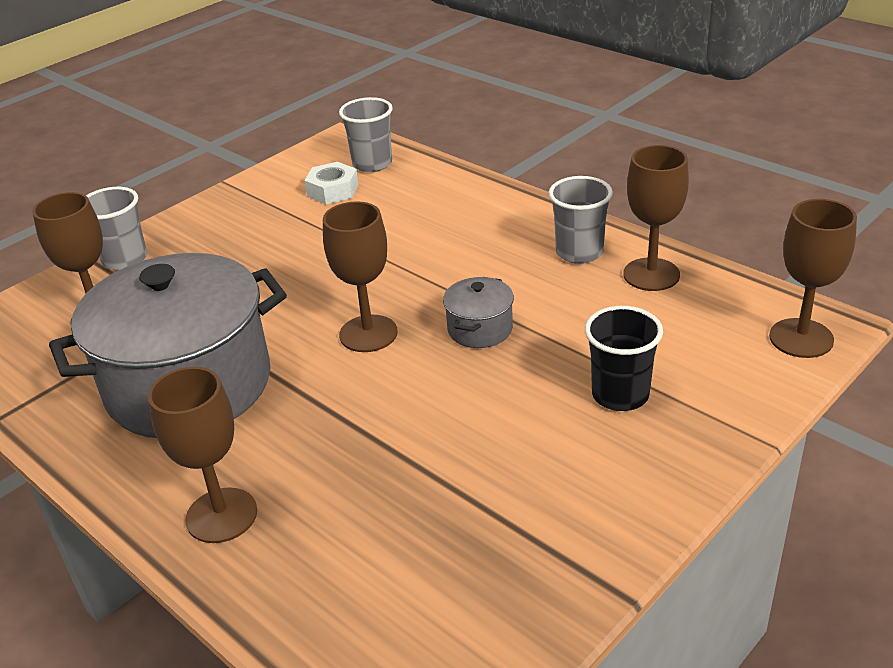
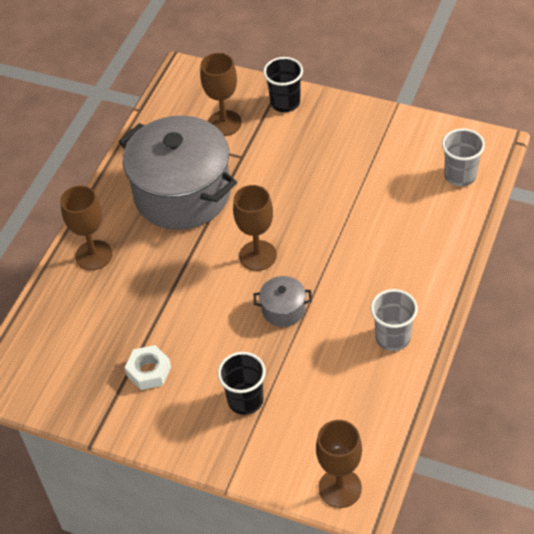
camera: 70 degrees right, 15 degrees up
grey cup [86,187,147,270] -> black cup [263,57,303,112]
white nut [305,162,358,204] -> white nut moved to [125,345,171,390]
brown goblet [623,145,689,291] -> none

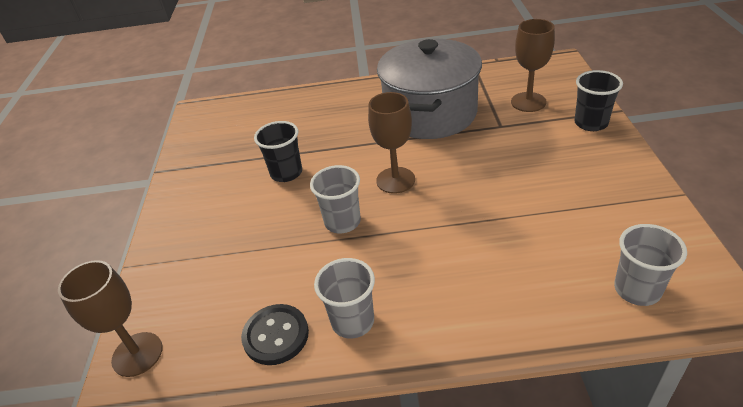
camera: 65 degrees right, 10 degrees down
brown goblet [60,185,113,270] -> none
white nut [125,345,171,390] -> none
black cup [218,352,266,415] -> black cup moved to [254,121,302,182]
grey pot [254,276,312,327] -> grey cup [310,165,361,233]
none -> black button [241,304,309,365]

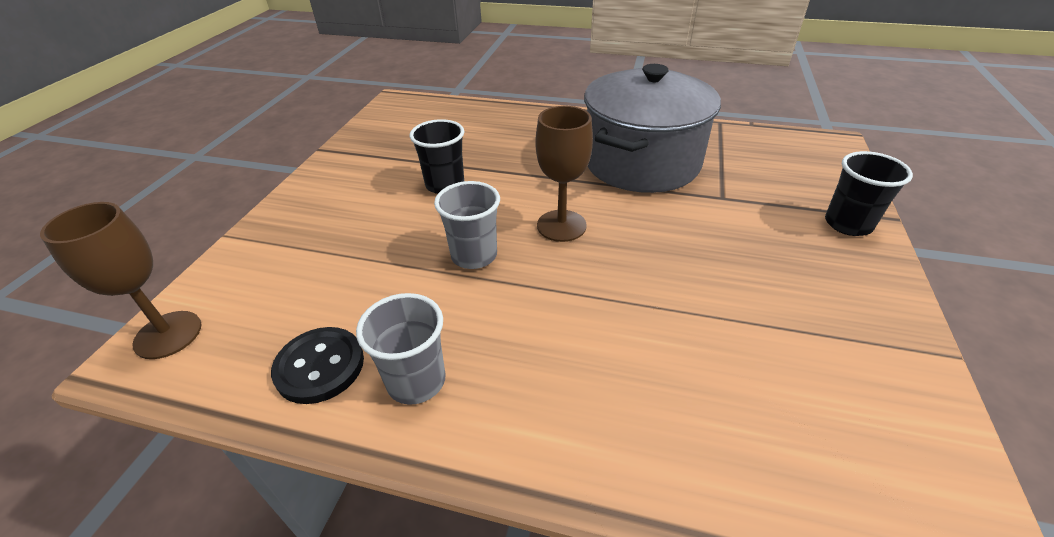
camera: 15 degrees right, 0 degrees up
brown goblet [511,19,555,112] -> none
grey cup [614,224,687,306] -> none

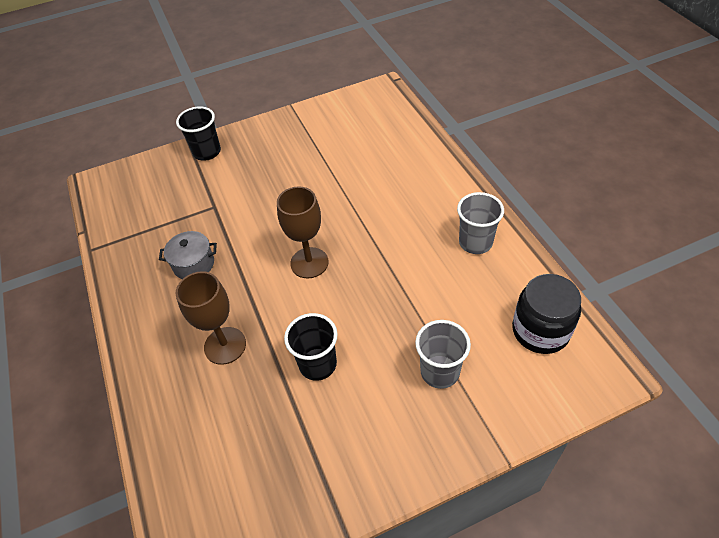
camera: 125 degrees left, 10 degrees up
brown goblet [40,202,201,359] -> brown goblet moved to [176,271,246,365]
black button [271,327,364,404] -> none
grey cup [434,181,500,269] -> grey cup moved to [415,320,471,389]
grey pot [584,64,721,193] -> grey pot [159,231,217,279], size x0.41
none -> black jar [512,274,581,354]

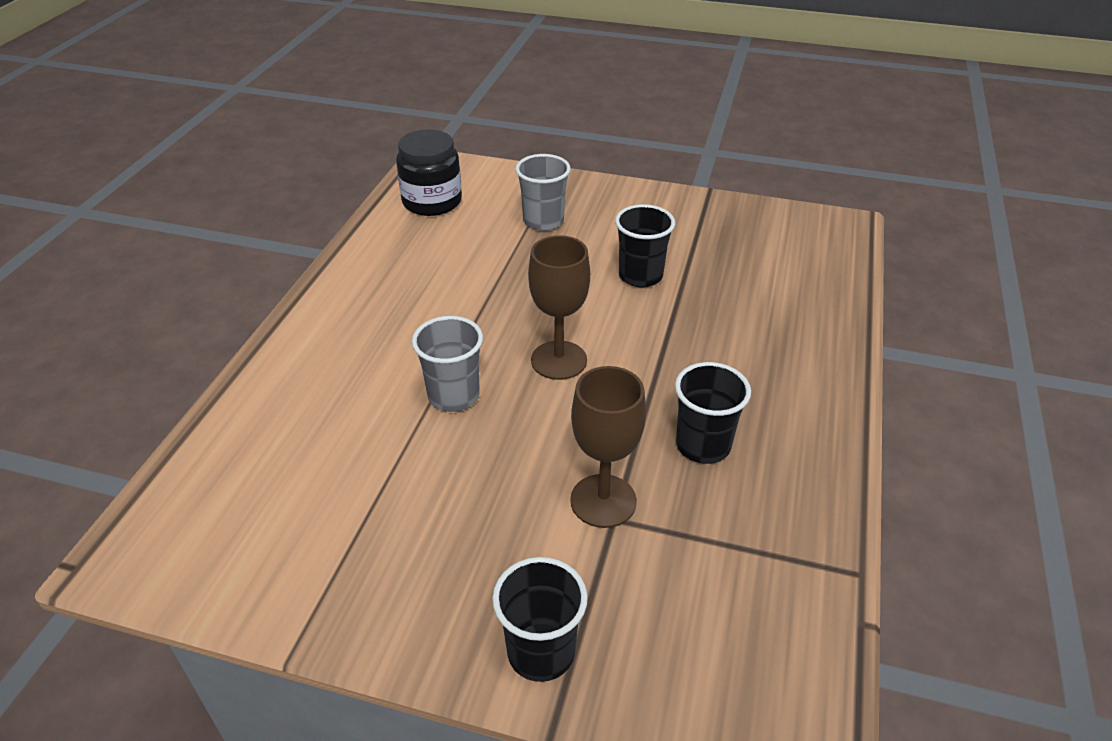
camera: 145 degrees left, 10 degrees down
grey pot [159,231,217,279] -> black cup [675,362,751,464]
brown goblet [176,271,246,365] -> brown goblet moved to [570,366,646,528]
grey cup [457,192,504,254] -> grey cup moved to [412,316,483,412]

